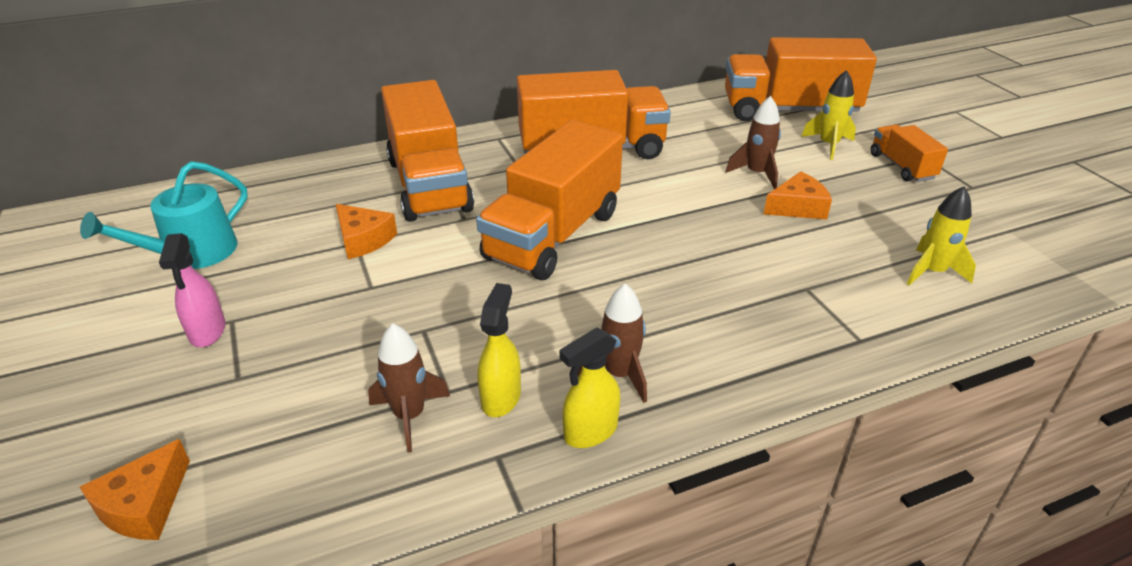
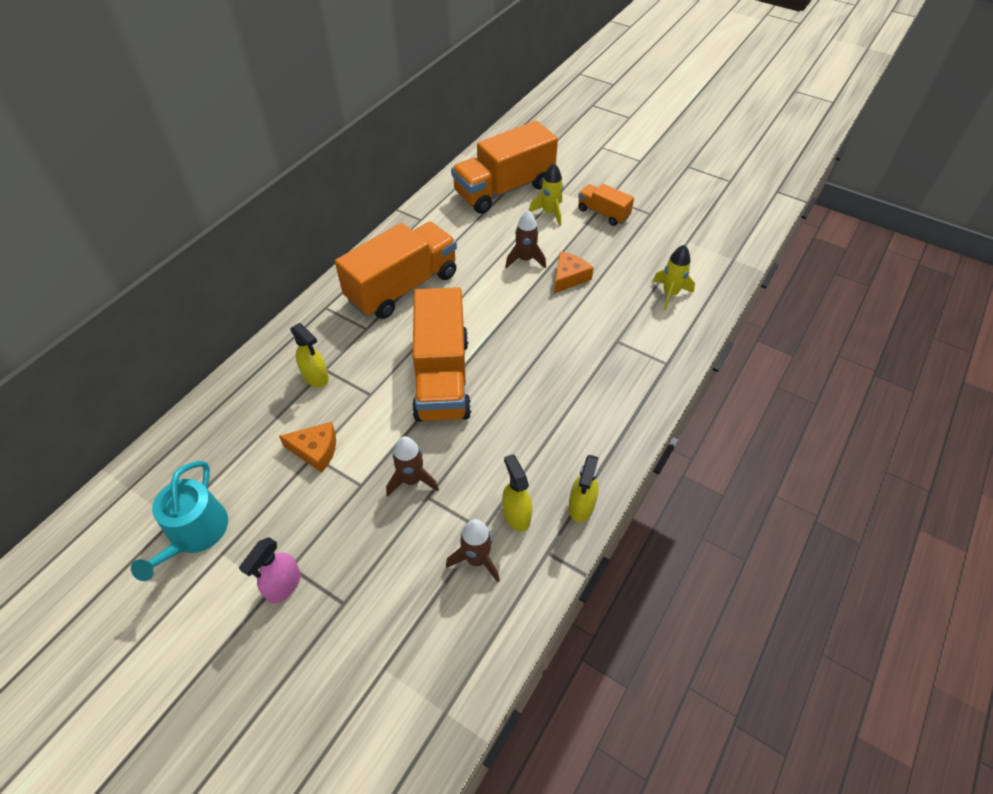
camera: 35 degrees left, 15 degrees up
orange cheese [79,439,190,540] -> none
pink spray bottle [159,233,225,347] -> pink spray bottle turned 75 degrees clockwise [239,537,301,603]
orange truck [381,80,474,222] -> yellow spray bottle [290,323,329,387]
brown rocket [577,284,647,403] -> brown rocket moved to [386,436,439,497]

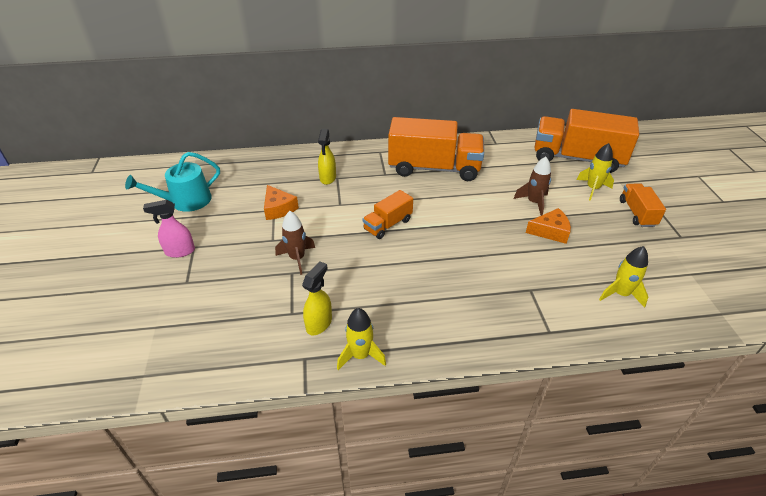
camera: 50 degrees right, 10 degrees down
orange truck [412,287,471,422] -> orange truck [363,190,413,239], size x0.50
brown rocket [446,519,500,582] -> none
yellow spray bottle [569,455,599,522] -> yellow rocket [337,308,386,370]

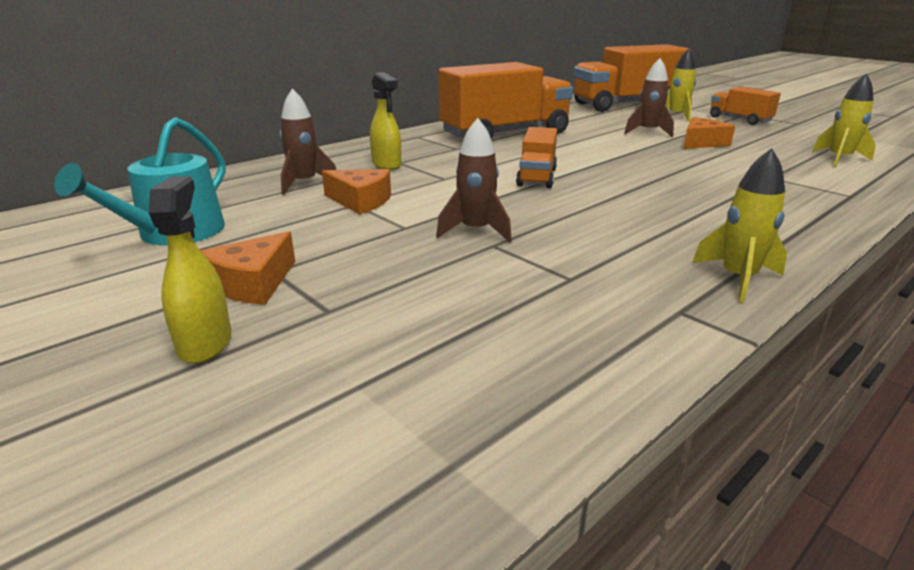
camera: 35 degrees left, 15 degrees down
pink spray bottle [143,200,195,258] -> orange cheese [200,231,295,305]
yellow spray bottle [302,262,332,335] -> yellow spray bottle moved to [149,176,231,364]
none -> brown rocket [280,88,336,195]

